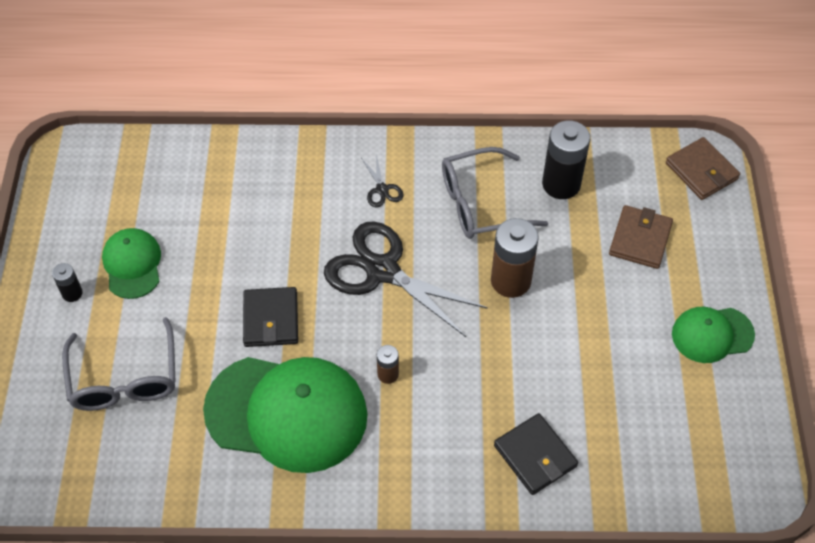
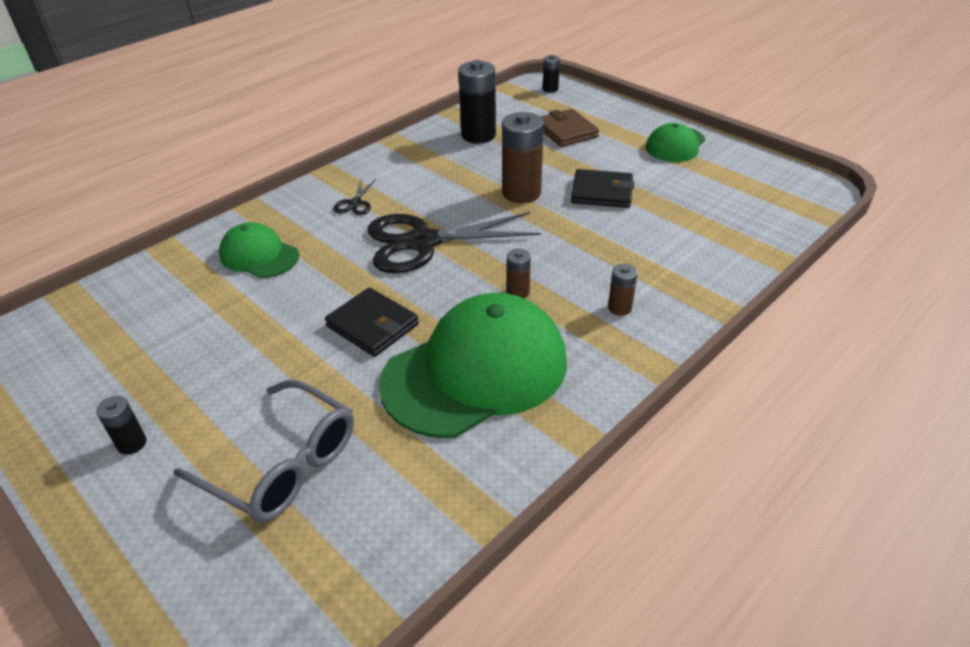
camera: 45 degrees left, 15 degrees down
green cap [102,228,161,299] -> green cap moved to [219,222,299,278]
black scissors [361,154,404,208] -> black scissors turned 75 degrees clockwise [333,179,376,215]
grey glasses [442,147,548,239] -> none
black wallet [494,413,578,495] -> black wallet moved to [571,169,635,208]
brown wallet [666,137,740,200] -> black battery [543,55,560,93]
none -> brown battery [608,264,638,316]

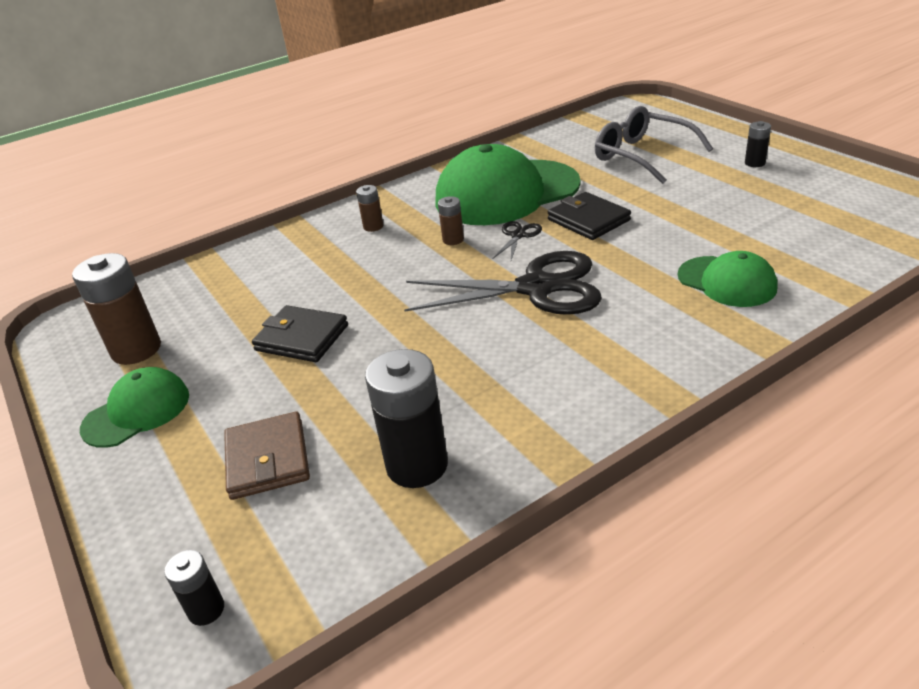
camera: 165 degrees left, 5 degrees down
black scissors [333,179,376,215] -> black scissors moved to [493,221,542,260]
brown battery [502,112,544,203] -> brown battery moved to [72,253,161,365]

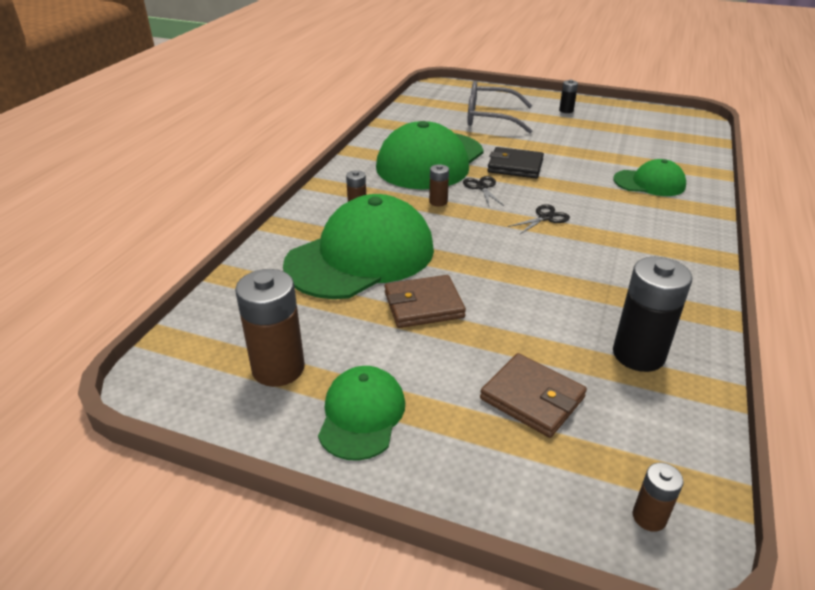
camera: 40 degrees left, 0 degrees up
black battery [164,550,224,626] -> brown battery [633,462,684,532]
black wallet [252,305,348,362] -> brown wallet [384,275,466,328]
black scissors [404,251,602,315] -> black scissors [508,204,570,235], size x0.42
none -> green cap [283,194,434,299]

